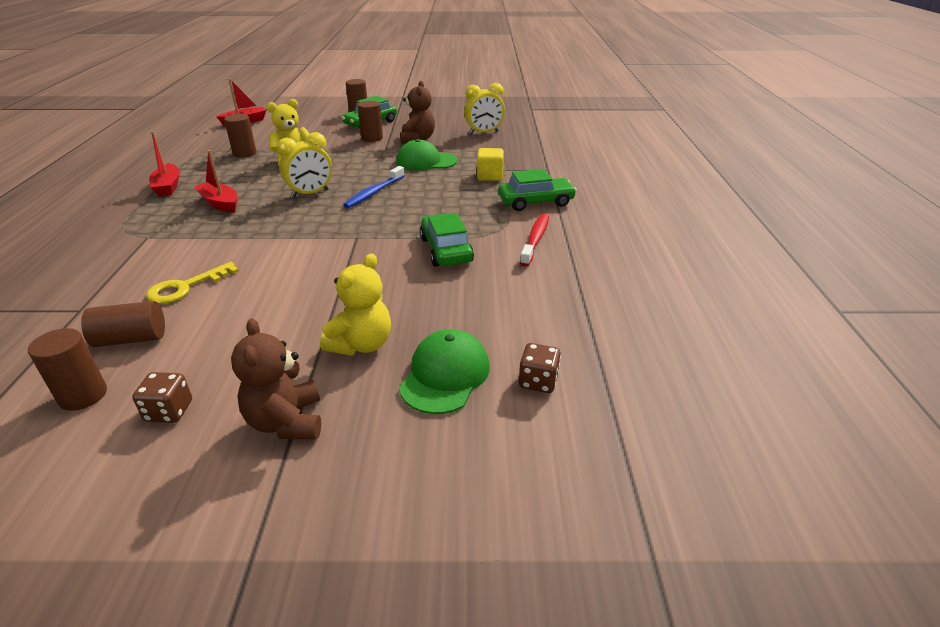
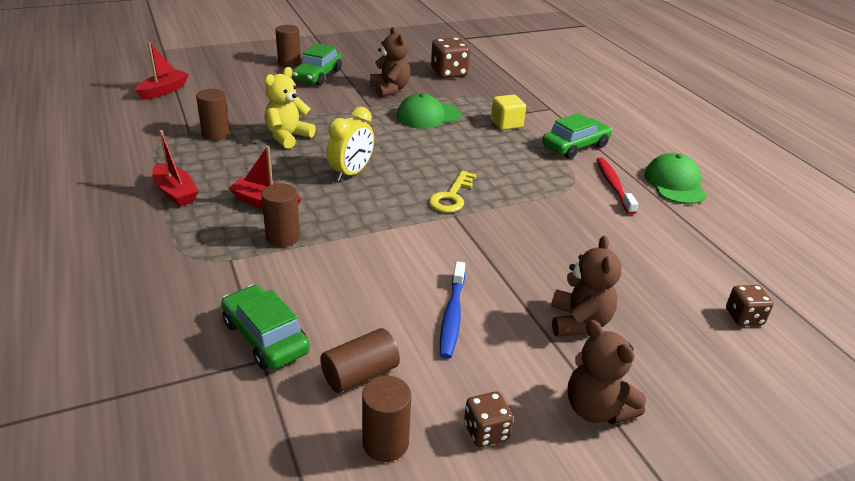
camera: 25 degrees left, 0 degrees up
yellow key [146,262,239,304] -> yellow key moved to [429,171,476,213]
yellow teddy bear [320,254,391,356] -> brown teddy bear [551,235,622,337]
blue toothbrush [343,166,405,208] -> blue toothbrush moved to [440,261,465,359]
brown cylinder [358,101,383,142] -> brown cylinder moved to [261,183,300,247]
green cap [399,329,490,414] -> green cap moved to [644,153,707,204]
green car [420,213,474,267] -> green car moved to [221,285,310,369]
yellow clock [464,83,505,135] -> brown dice [431,37,470,78]

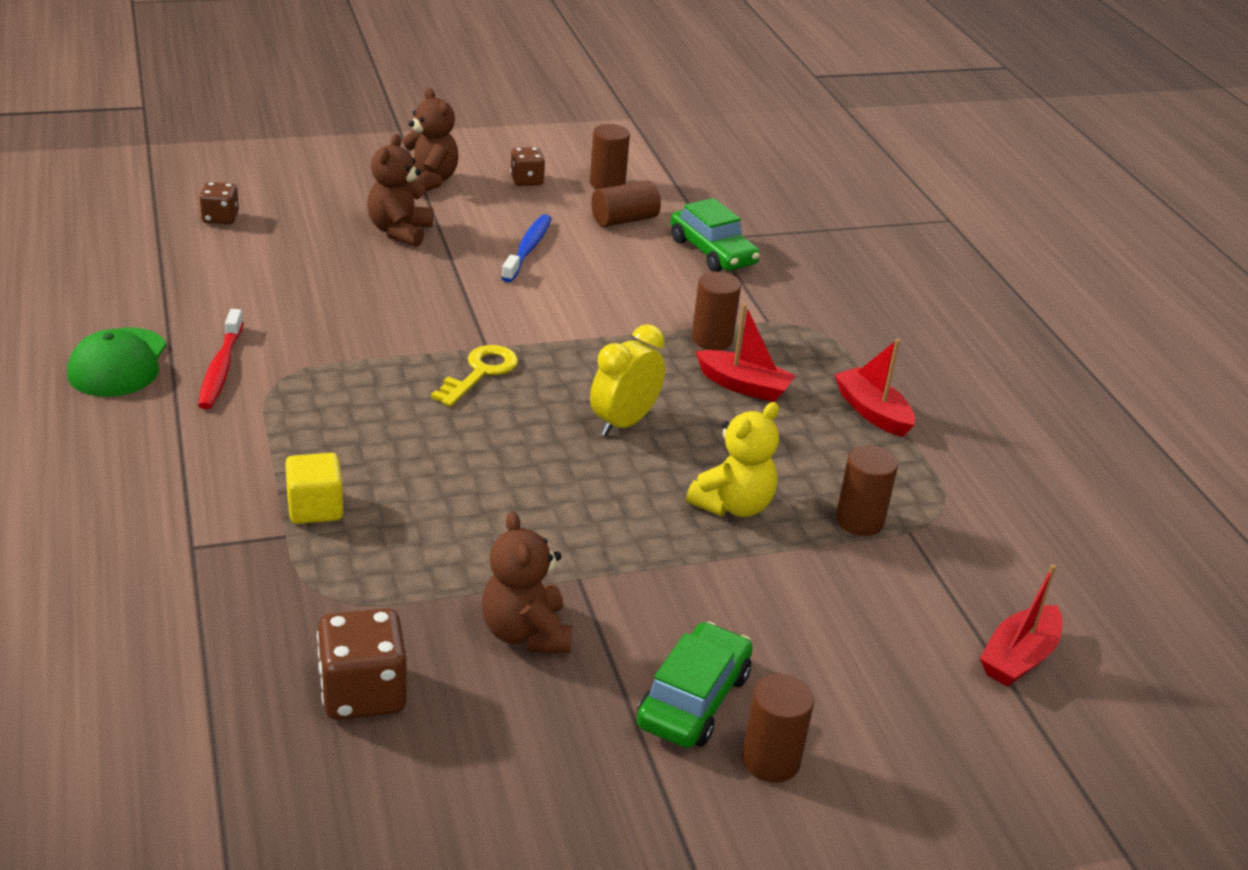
camera: 175 degrees left, 0 degrees up
green cap [397,93,461,129] -> none
green car [542,113,612,159] -> none

